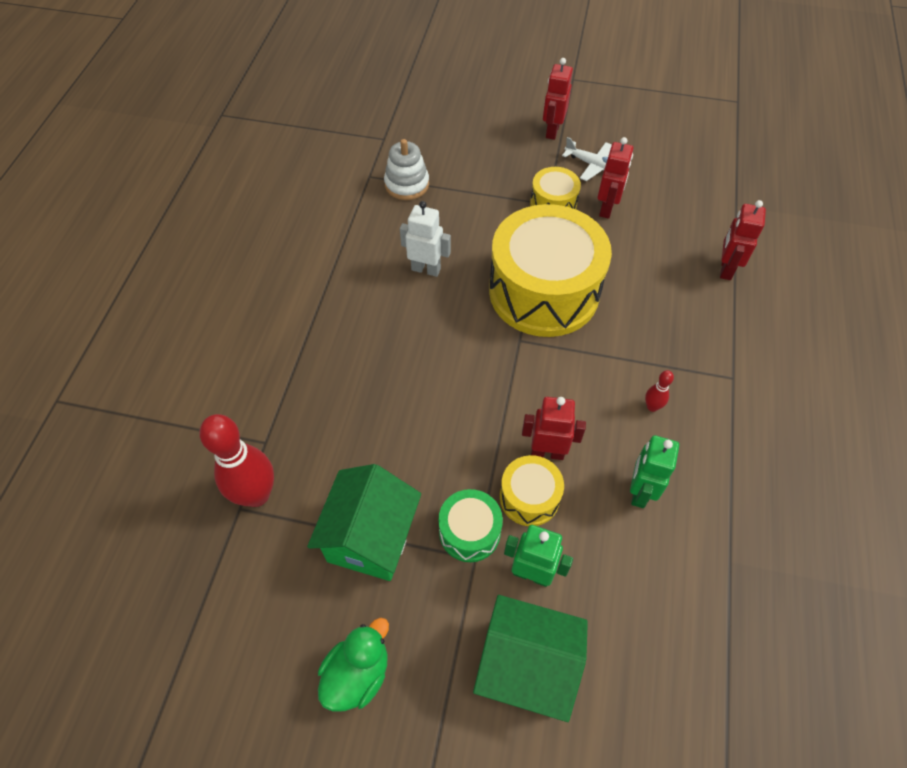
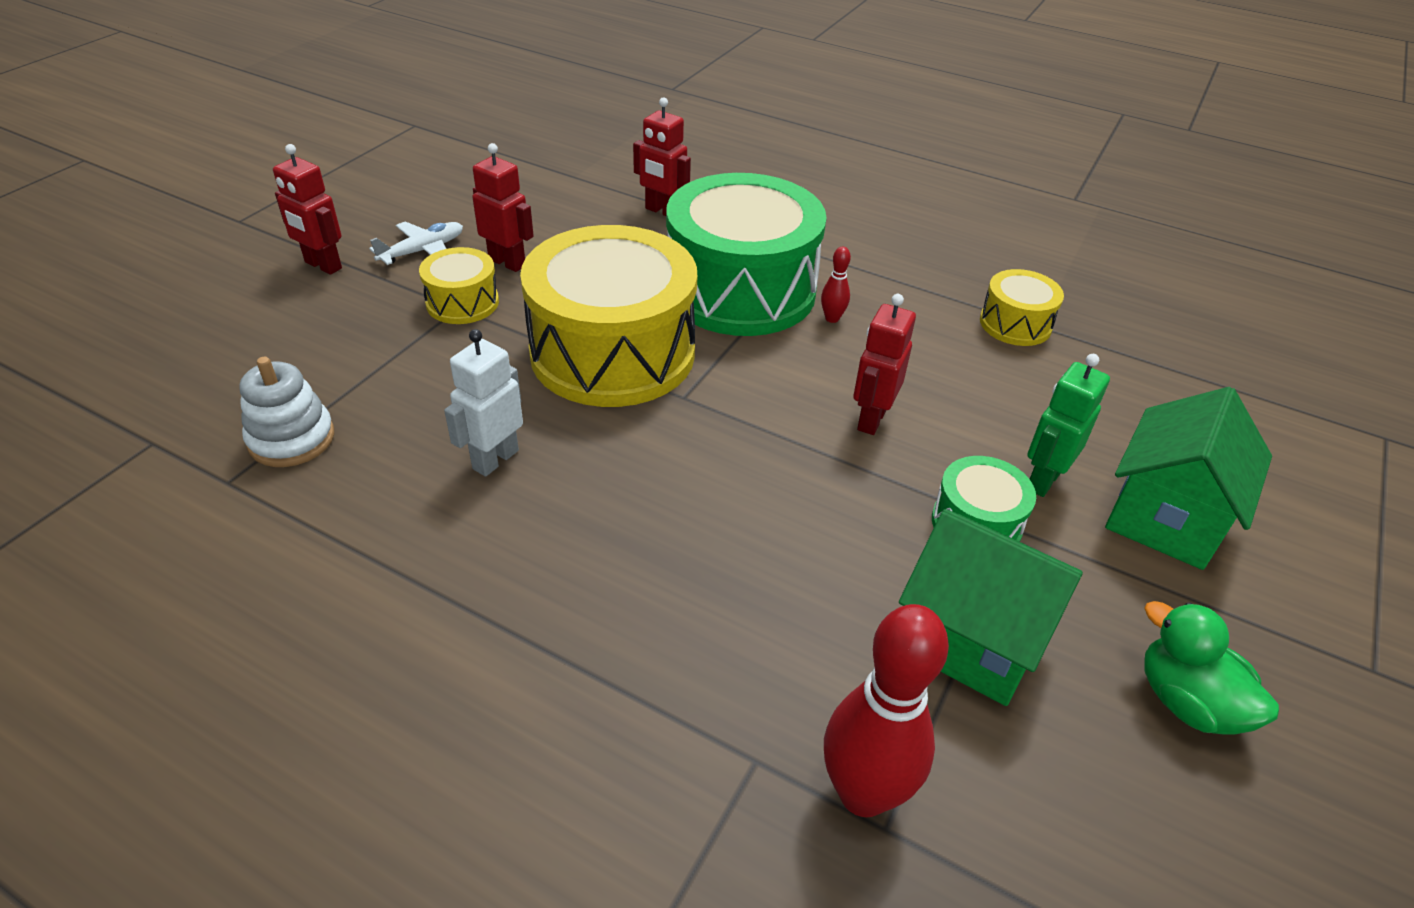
camera: 75 degrees left, 15 degrees down
yellow drum [500,455,564,526] -> yellow drum moved to [980,269,1064,346]
green robot [630,435,679,508] -> none
none -> green drum [666,173,827,336]

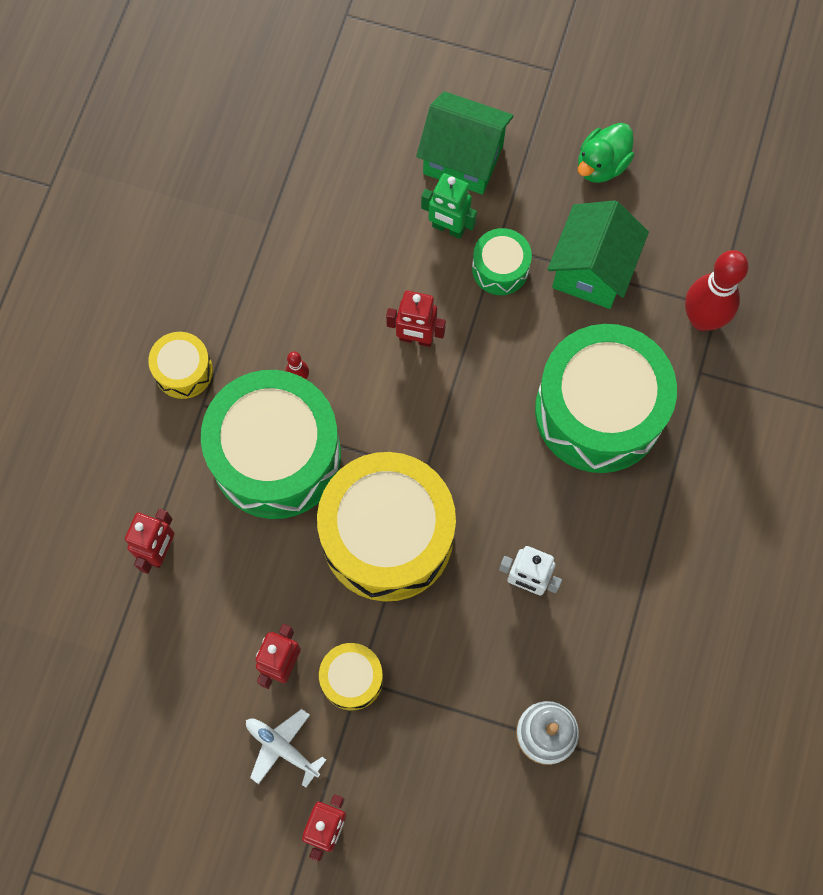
camera: 100 degrees left, 30 degrees up
yellow drum [980,269,1064,346] -> yellow drum moved to [148,332,213,399]
none -> green drum [535,324,677,473]

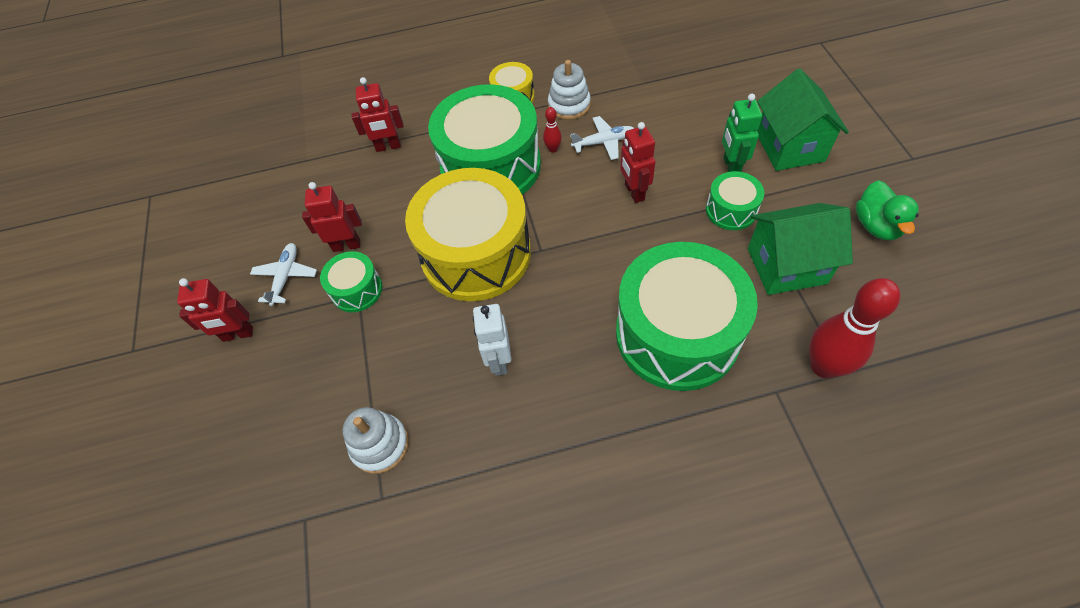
camera: 65 degrees right, 15 degrees down
yellow drum [319,643,383,710] -> green drum [320,251,383,312]
green duck [578,123,634,183] -> green duck turned 105 degrees counterclockwise [856,180,919,240]
none -> white stacking toy [548,60,591,120]
none -> white plane [570,116,634,160]

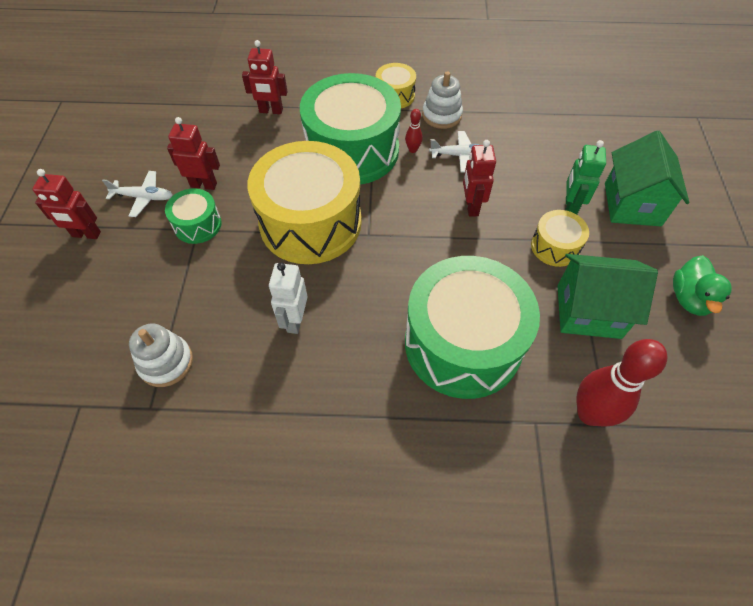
camera: 10 degrees right, 0 degrees up
white plane [250,243,317,306] -> white plane turned 75 degrees clockwise [102,171,173,217]
green drum [706,171,764,230] -> yellow drum [531,210,589,267]

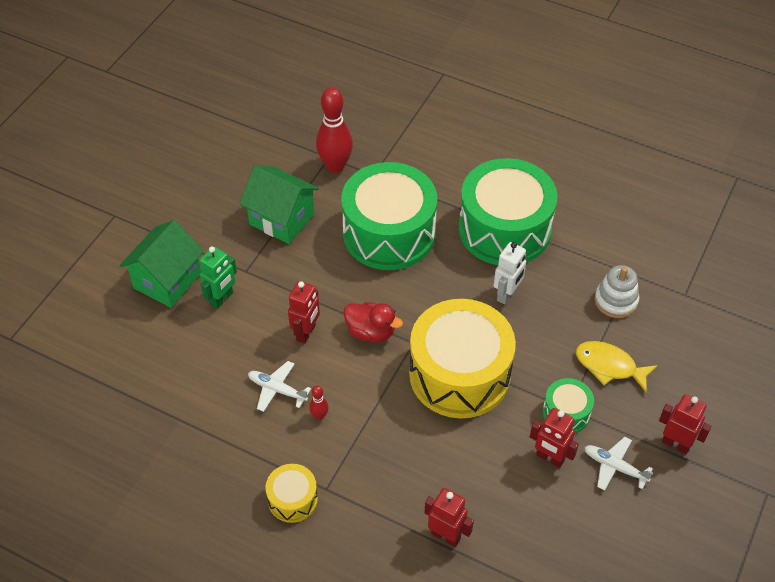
camera: 155 degrees left, 5 degrees down
green drum [300,73,401,185] -> green drum moved to [459,158,557,265]
white stacking toy [422,71,463,129] -> none
yellow drum [531,210,589,267] -> none
green duck [673,255,732,316] -> none
none -> red duck [343,302,403,342]
none -> yellow fish [576,341,658,392]

